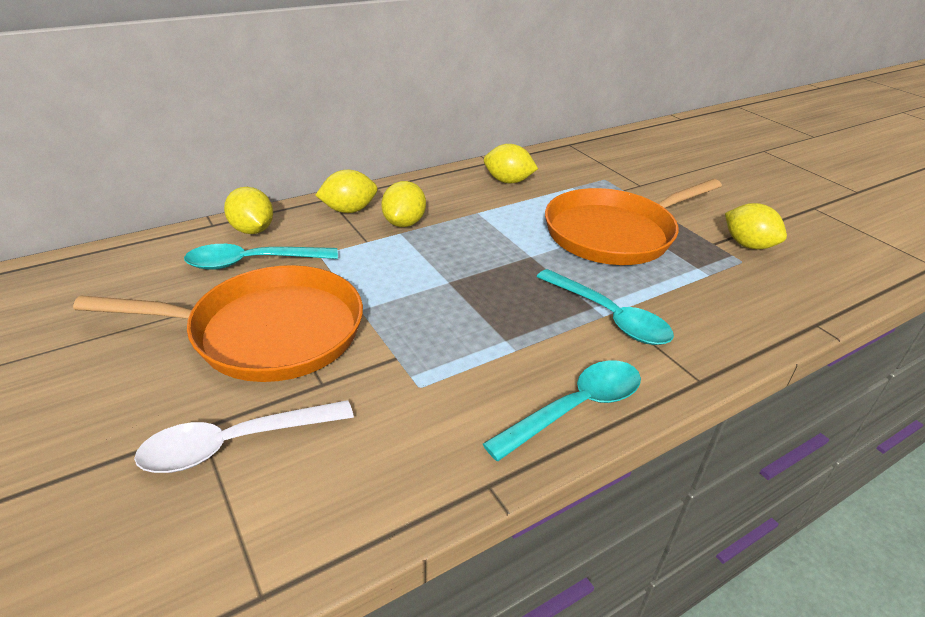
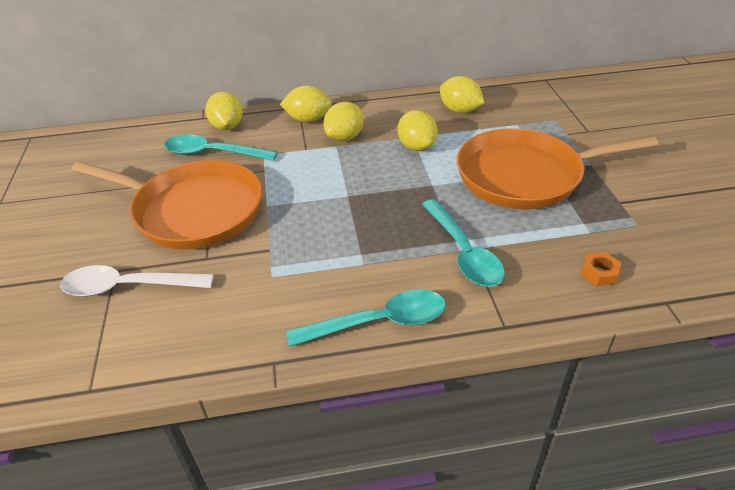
camera: 25 degrees right, 5 degrees up
yellow lemon [725,203,787,249] -> yellow lemon moved to [398,110,438,151]
none -> orange nut [581,252,621,286]

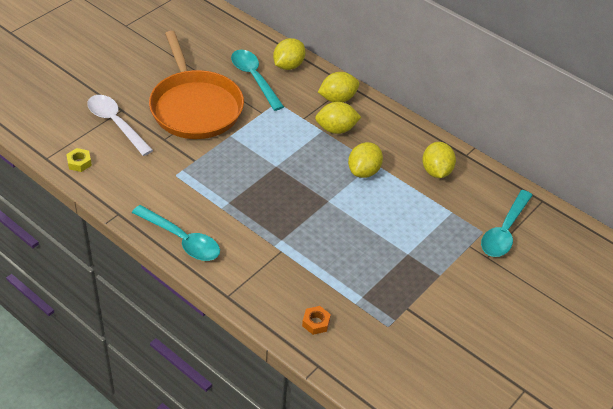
camera: 45 degrees right, 5 degrees up
yellow lemon [280,85,332,123] -> yellow lemon turned 75 degrees counterclockwise [318,72,359,102]
turquoise spoon [422,199,505,287] -> turquoise spoon moved to [481,190,533,257]
orange pan [457,128,658,209] -> none
none -> yellow nut [66,148,92,172]

